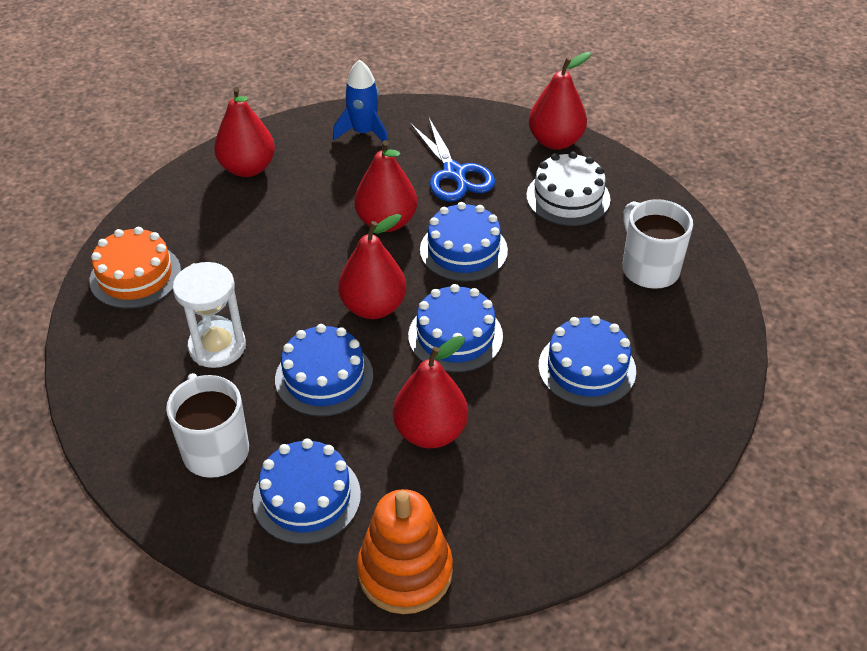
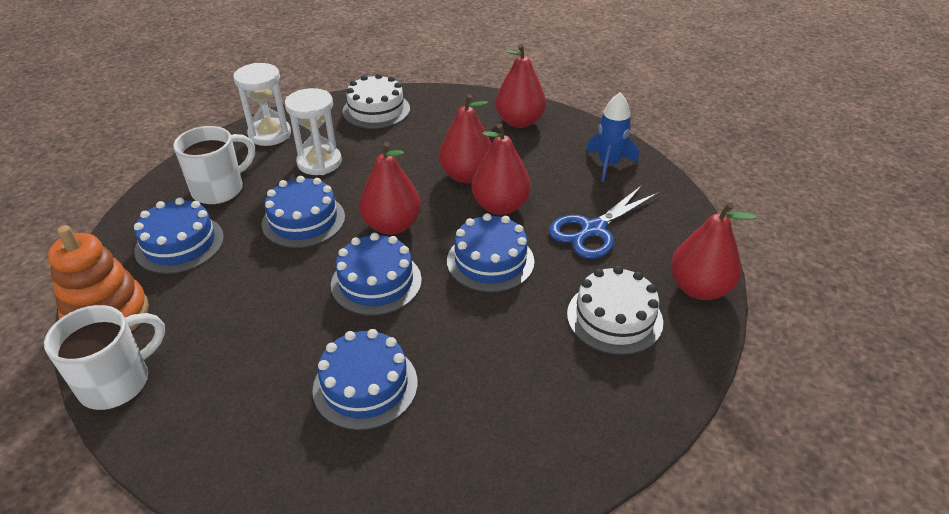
camera: 70 degrees right, 5 degrees down
orange cake [89,227,181,309] -> white cake [342,74,410,129]
red pear [393,336,468,448] -> red pear moved to [439,94,492,183]
white mug [622,199,693,289] -> white mug moved to [44,305,165,410]
none -> white hourglass [233,63,291,146]

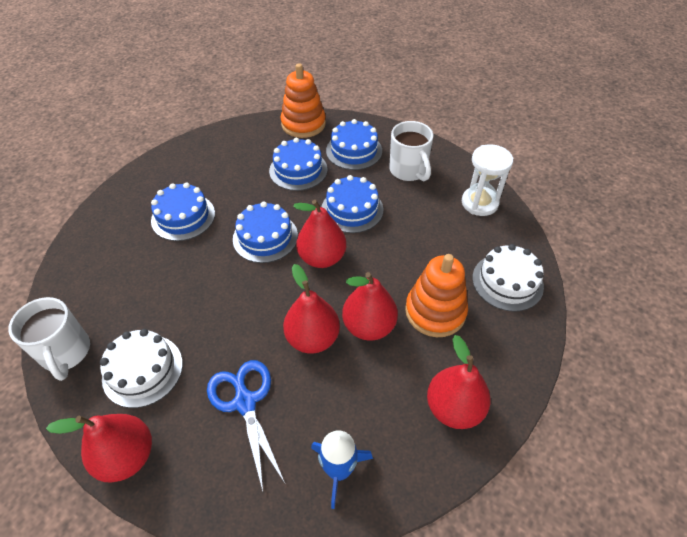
camera: 110 degrees right, 10 degrees up
white mug [44,305,165,410] -> white mug moved to [8,297,90,381]
white hourglass [285,88,342,175] -> none
blue cake [447,213,534,292] -> blue cake moved to [269,138,328,191]
none -> orange stacking toy [405,254,468,337]

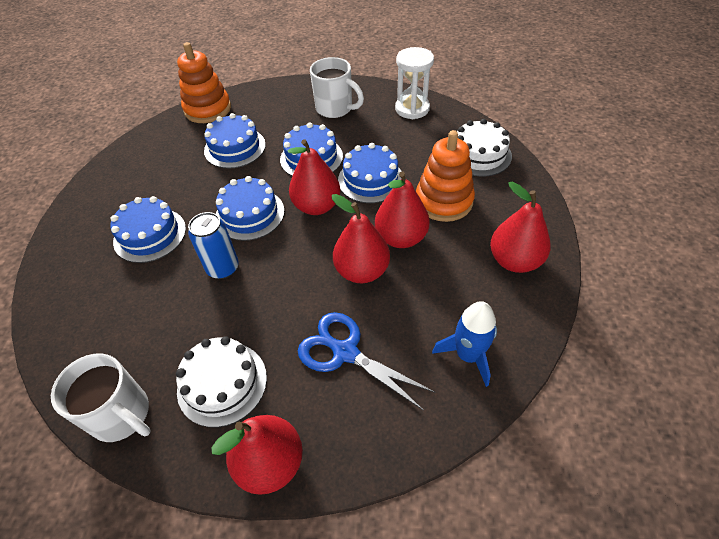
camera: 30 degrees left, 0 degrees up
blue cake [326,119,382,170] -> blue cake moved to [338,143,402,203]
none -> blue can [188,212,239,279]

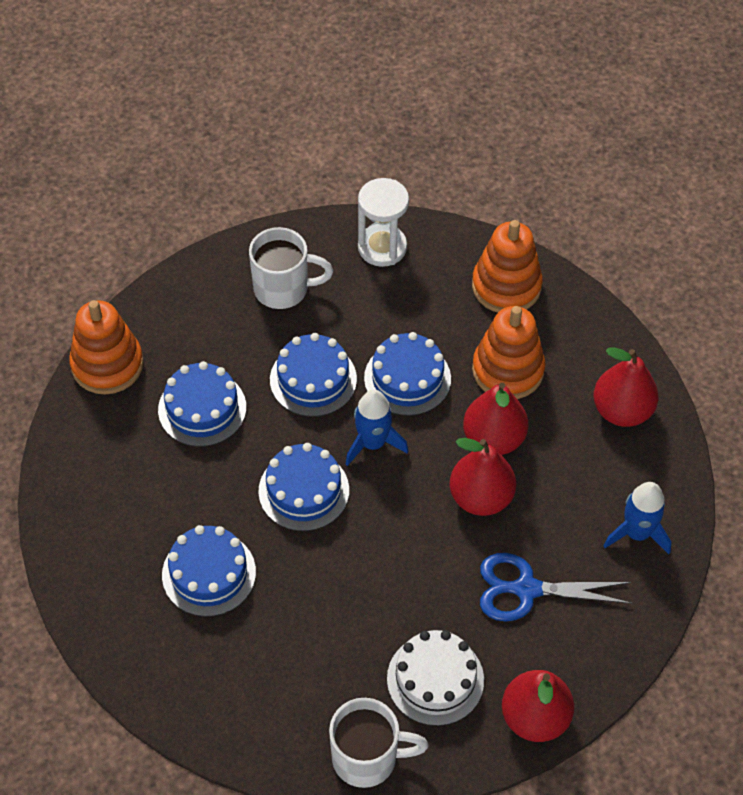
camera: 35 degrees left, 5 degrees up
blue can [188,212,239,279] -> none
red pear [287,139,340,215] -> blue rocket [346,390,408,466]
white cake [457,119,512,177] -> orange stacking toy [472,220,543,313]

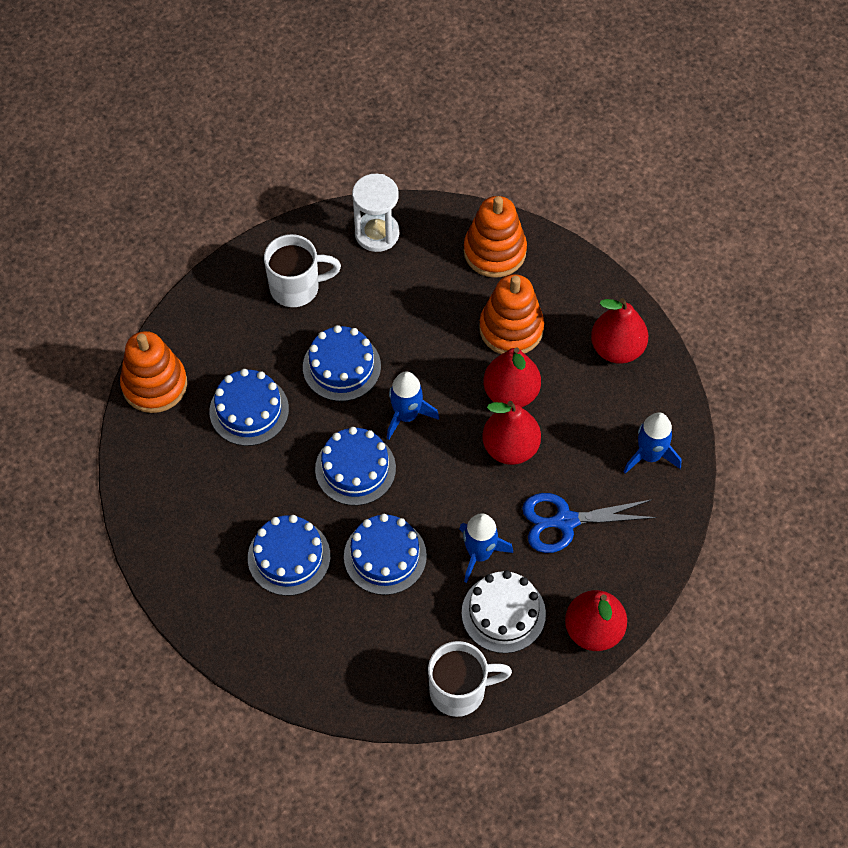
camera: 10 degrees left, 5 degrees up
blue cake [364,332,451,416] -> blue cake moved to [344,514,427,595]
none -> blue rocket [459,513,513,583]

